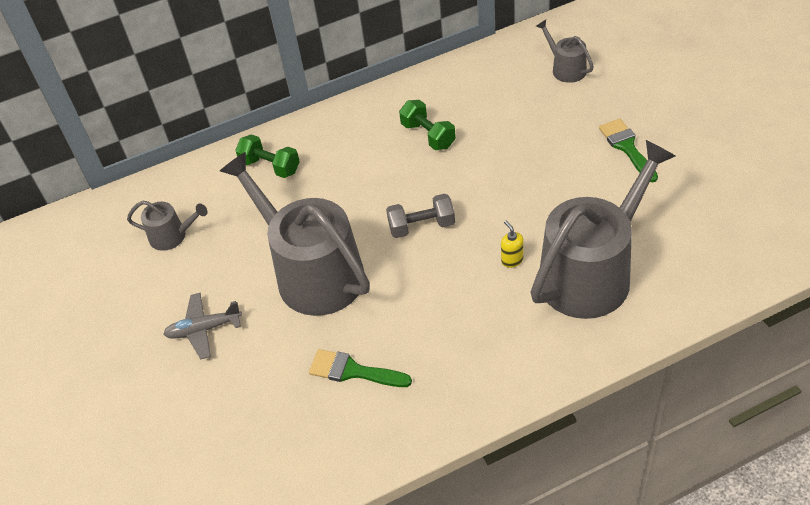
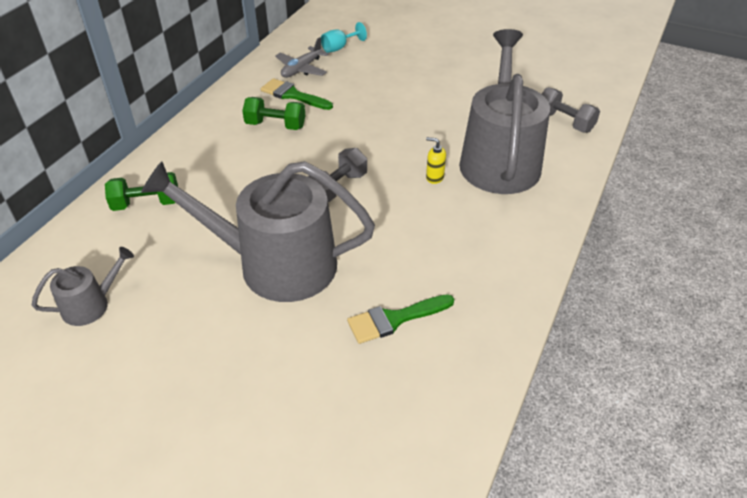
camera: 45 degrees left, 5 degrees down
grey plane [163,293,242,360] -> grey plane moved to [275,37,329,78]
grey watering can [536,20,594,83] -> turquoise goblet [321,22,367,53]
green brush [599,119,658,182] -> green brush moved to [261,78,333,110]
none -> grey dumbbell [542,87,600,133]

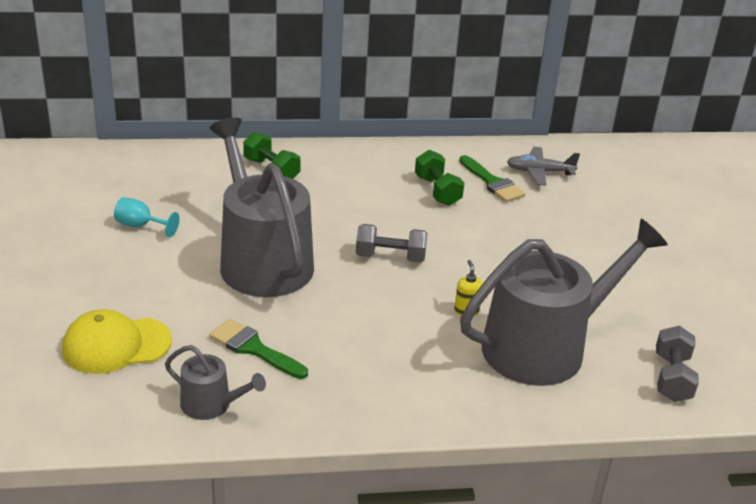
camera: 55 degrees right, 10 degrees down
grey watering can [32,247,134,326] -> grey watering can moved to [165,345,266,420]
green brush [261,78,333,110] -> green brush turned 150 degrees clockwise [459,155,525,202]
turquoise goblet [321,22,367,53] -> turquoise goblet moved to [114,197,180,237]
none -> yellow cap [62,309,172,374]

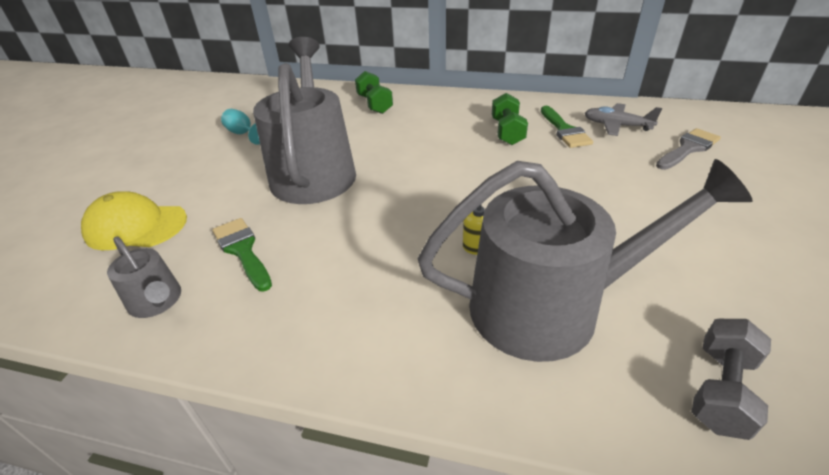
camera: 25 degrees right, 5 degrees up
grey dumbbell [356,224,428,263] -> none
none -> grey brush [656,128,721,170]

